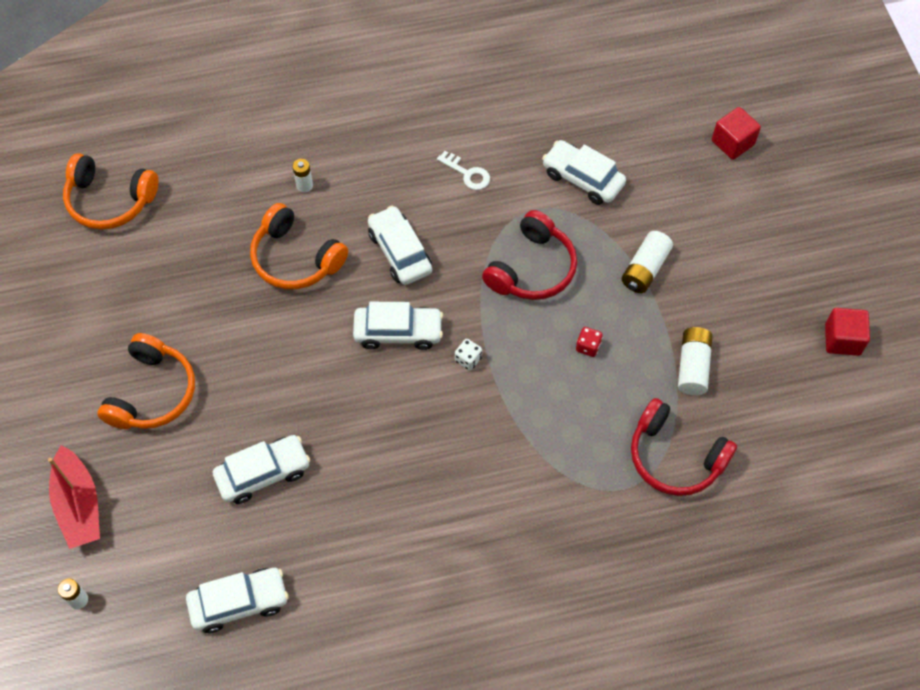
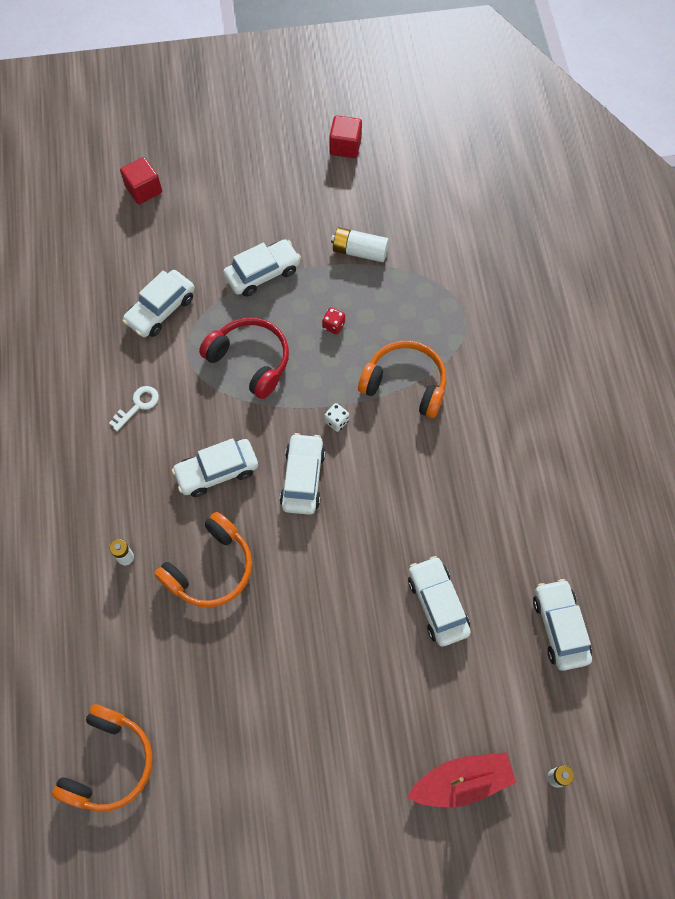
camera: 85 degrees left, 5 degrees up
orange headphones [98,333,195,429] -> orange headphones moved to [358,341,446,418]
white battery [622,231,673,293] -> white car [223,239,301,297]
red headphones [631,398,737,496] -> none

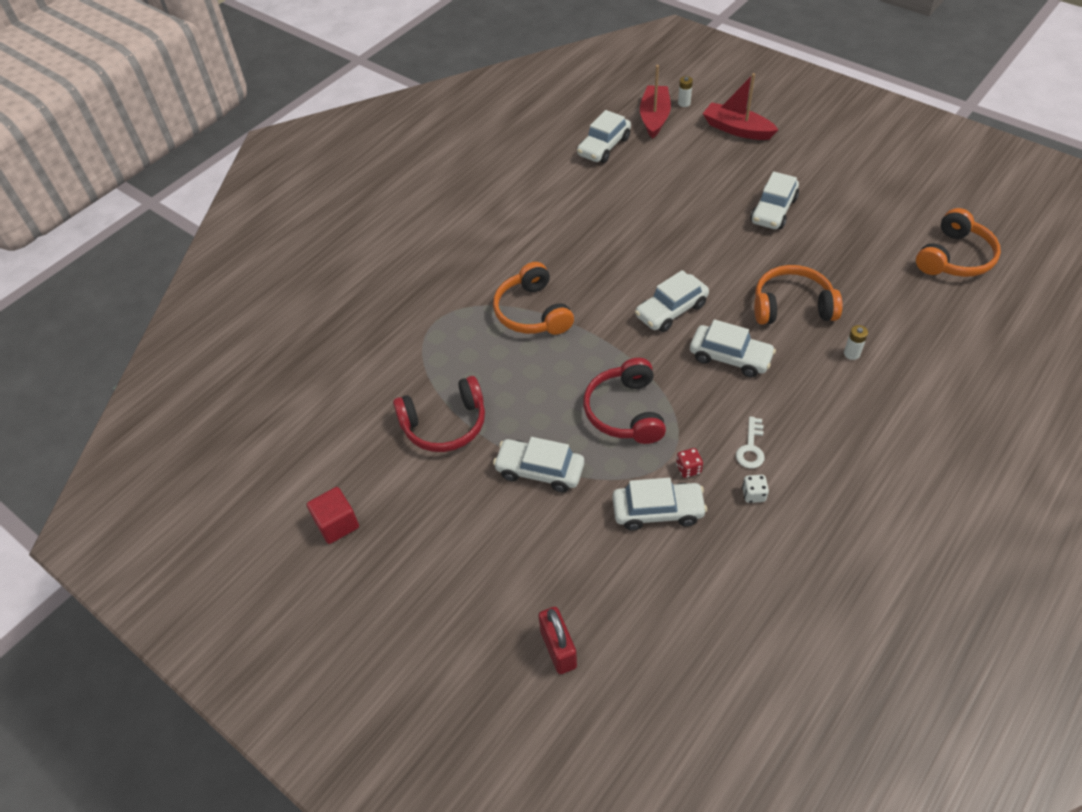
camera: 130 degrees left, 15 degrees down
orange headphones [52,704,152,812] -> orange headphones turned 150 degrees clockwise [916,208,1001,277]
white key [109,386,159,431] -> white key turned 75 degrees counterclockwise [736,416,765,468]
red cube [120,157,162,204] -> red padlock [538,607,577,674]
red dice [322,307,345,334] -> red dice moved to [676,448,703,478]
white dice [324,403,349,432] -> white dice moved to [742,475,769,503]
white battery [331,227,389,262] -> red headphones [393,376,485,452]
white car [408,556,471,646] -> white car moved to [750,171,799,229]
none -> red boat [640,65,671,139]

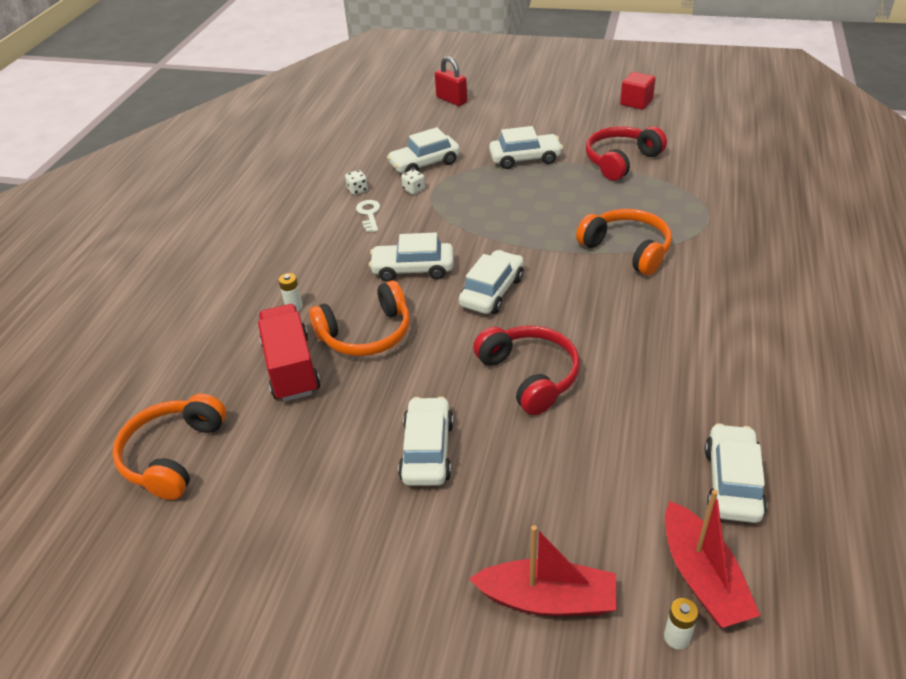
camera: 155 degrees right, 10 degrees down
red headphones [583,358,666,444] -> red headphones moved to [473,325,580,415]
red dice [676,448,703,478] -> white dice [401,169,425,194]
none -> red truck [258,304,320,402]

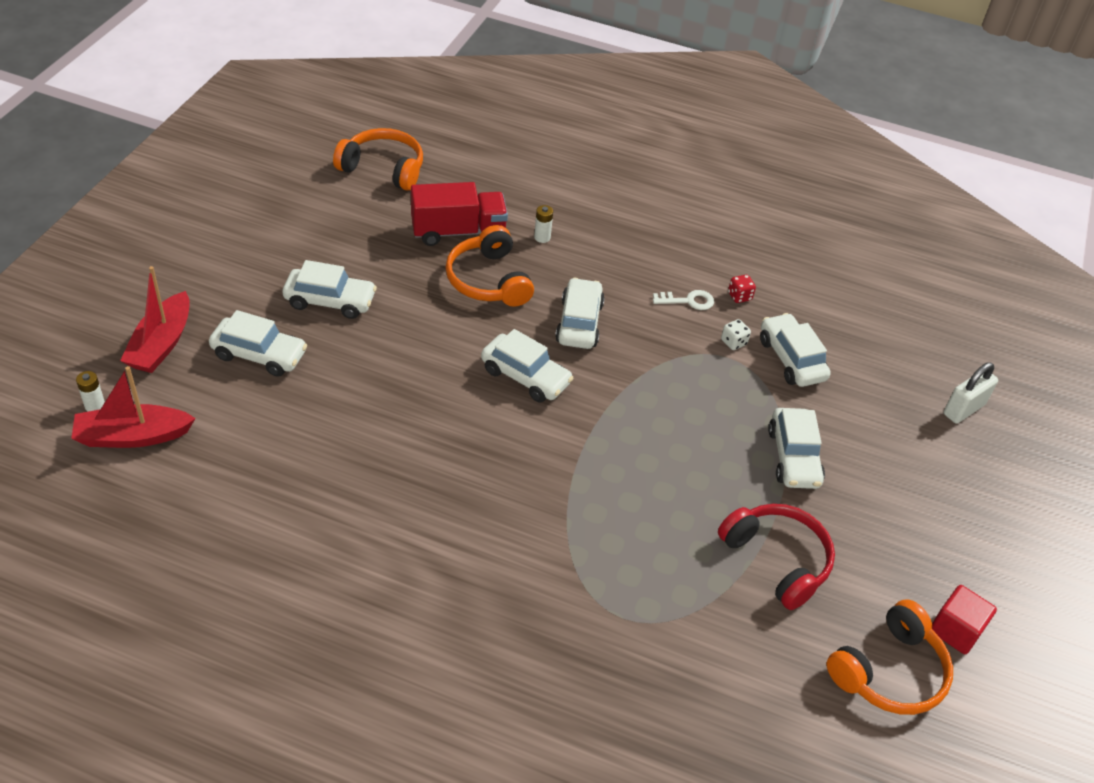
camera: 90 degrees right, 5 degrees up
white dice [345,170,368,195] -> red dice [728,275,756,303]
red padlock [435,56,467,106] -> white padlock [943,362,998,424]
red headphones [473,325,580,415] -> none
orange headphones [576,209,672,275] -> orange headphones moved to [826,600,953,715]
white car [705,423,767,523] -> white car moved to [209,310,307,377]

